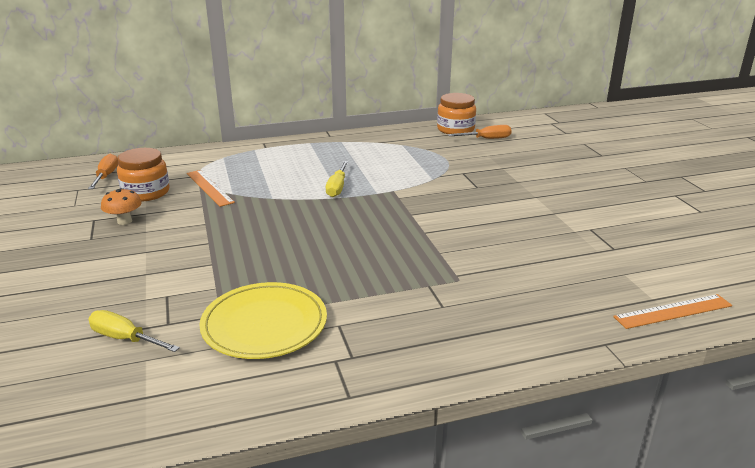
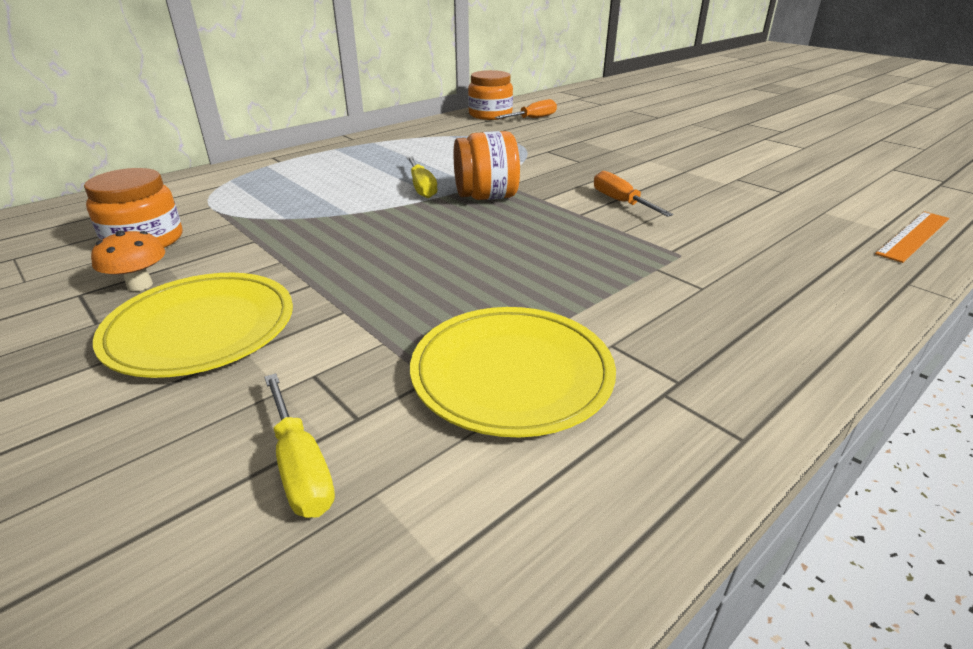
camera: 25 degrees left, 5 degrees up
orange screwdriver [88,154,118,189] -> orange screwdriver moved to [594,171,673,217]
yellow screwdriver [88,310,180,352] -> yellow screwdriver turned 120 degrees counterclockwise [264,373,335,518]
orange ruler [187,170,235,207] -> none
none -> yellow plate [93,273,293,378]
none -> orange jar [454,131,520,200]

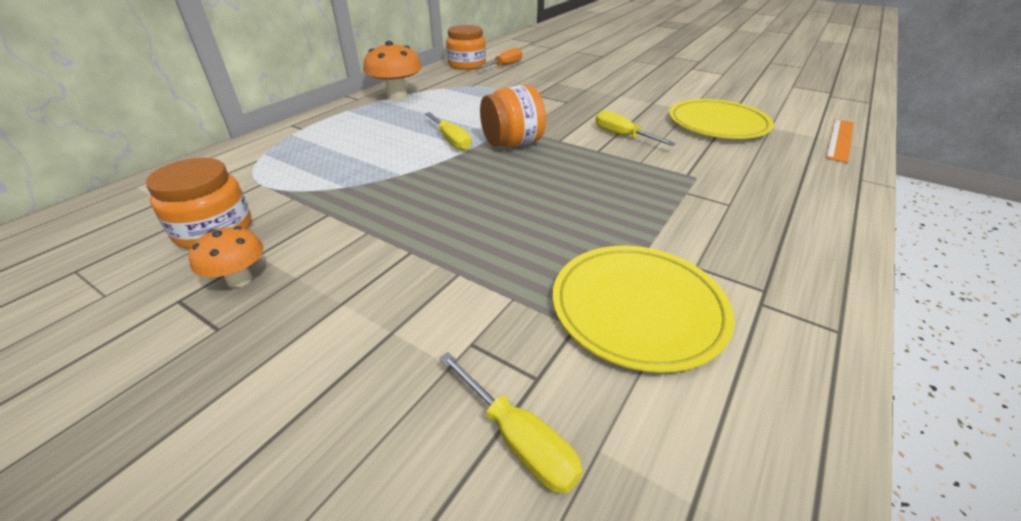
camera: 15 degrees left, 5 degrees up
yellow plate [93,273,293,378] -> yellow plate moved to [669,99,774,139]
orange screwdriver [594,171,673,217] -> yellow screwdriver [595,110,676,146]
none -> orange mushroom [363,41,422,100]

